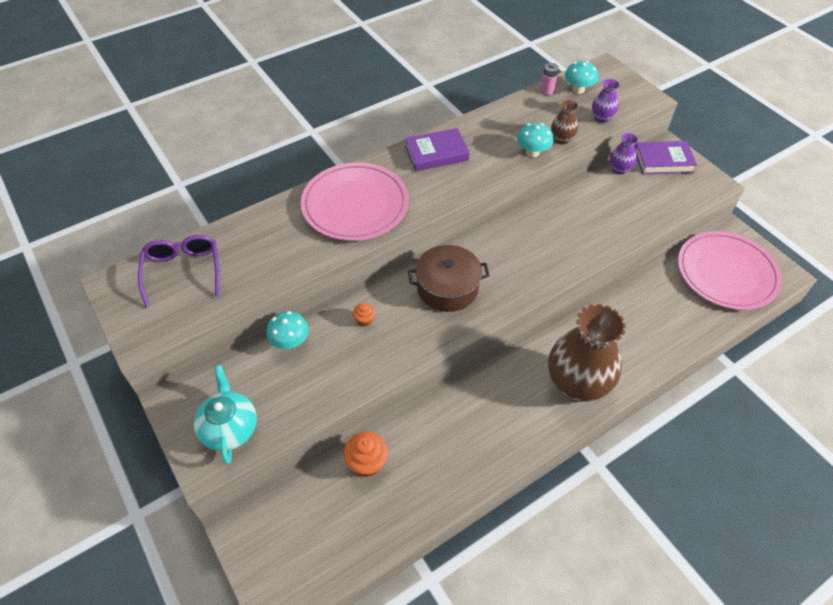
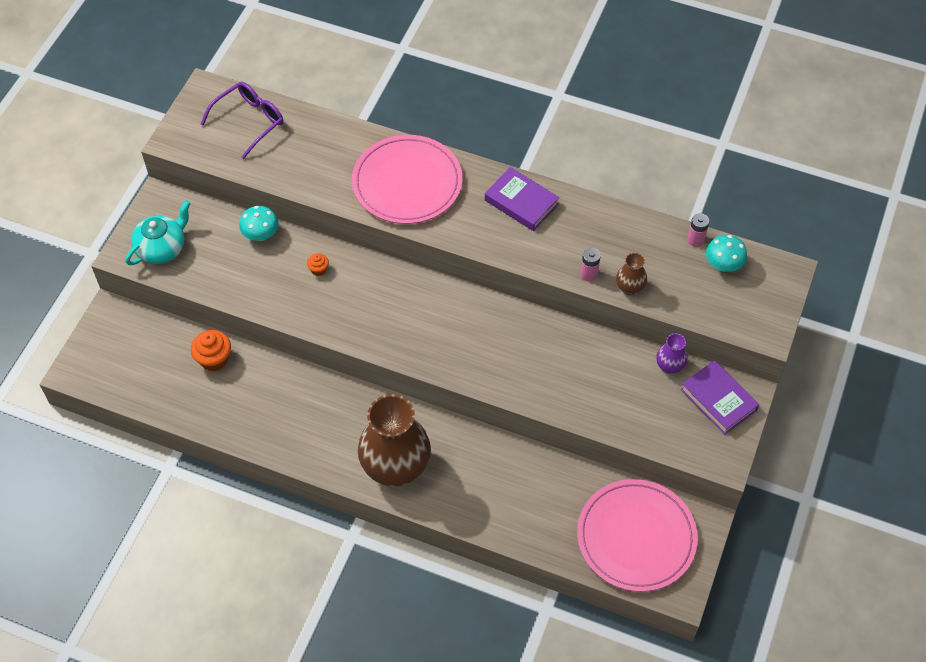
camera: 55 degrees right, 5 degrees up
brown pot [408,245,490,312] -> none
turquoise mushroom [517,123,553,157] -> pink battery [580,248,601,281]
purple vase [592,79,620,123] -> none

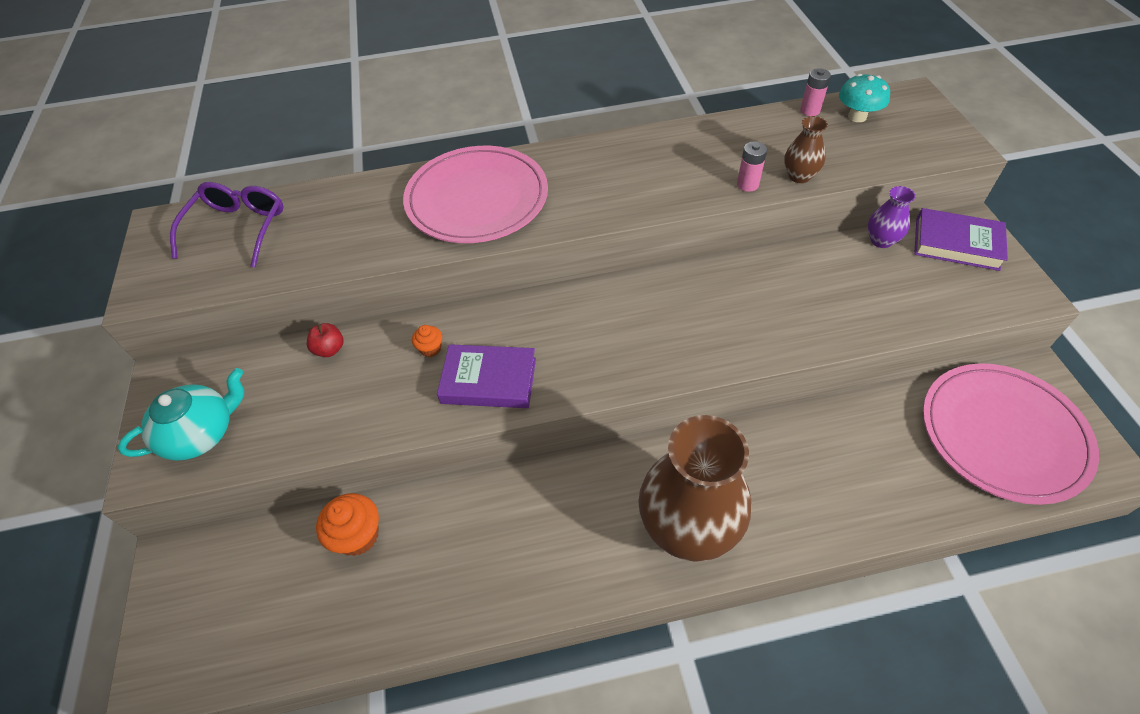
camera: 30 degrees left, 5 degrees down
turquoise teapot [126,200,191,265] -> turquoise teapot turned 45 degrees clockwise [118,368,244,461]
turquoise mushroom [239,206,279,241] -> red apple [307,323,344,357]
purple book [485,167,559,231] -> purple book moved to [437,344,536,408]

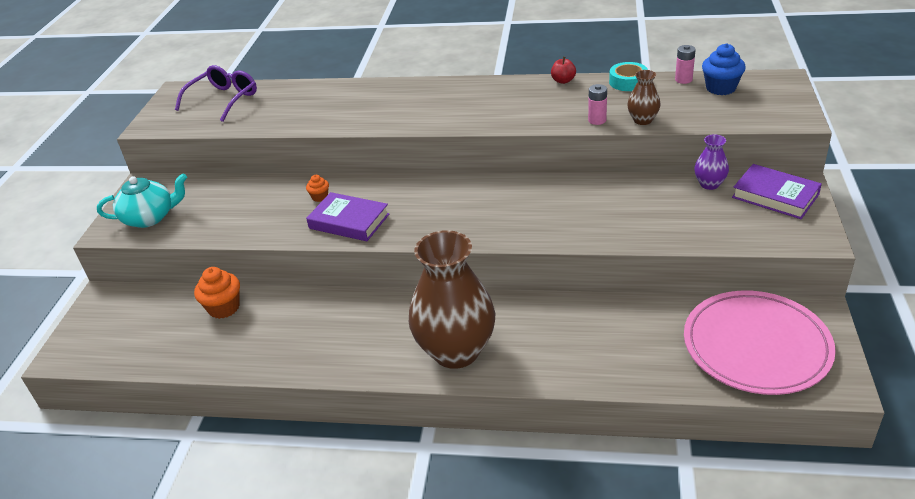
camera: 20 degrees right, 15 degrees down
red apple [307,323,344,357] -> red apple moved to [551,57,576,84]
pink plate [403,146,548,243] -> none
turquoise mushroom [839,74,890,122] -> blue cupcake [702,43,746,95]
none -> turquoise tape [609,62,648,91]

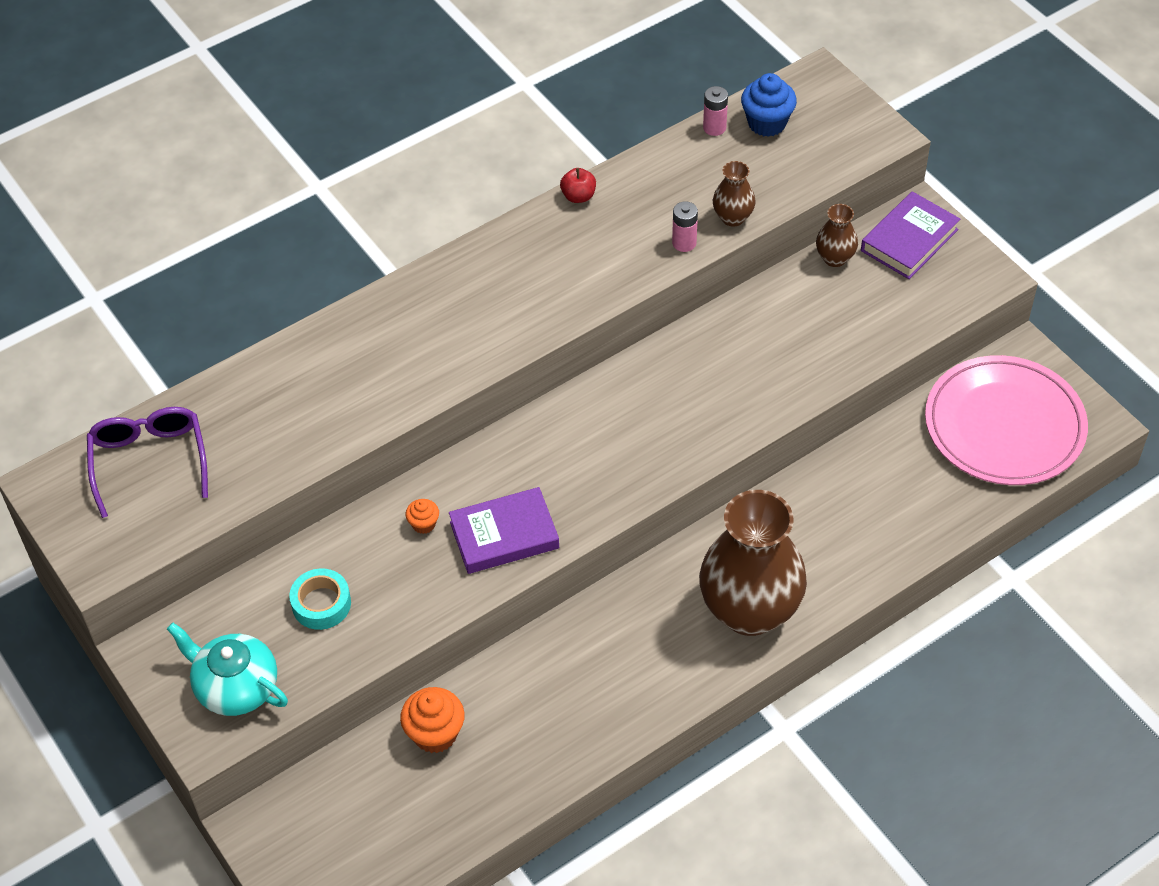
camera: 45 degrees left, 15 degrees up
turquoise teapot [97,173,187,228] -> turquoise teapot turned 90 degrees counterclockwise [167,622,288,716]
turquoise tape [609,62,648,91] -> turquoise tape moved to [289,568,351,630]
purple vase [694,135,729,190] -> brown vase [816,204,858,267]
purple book [732,164,822,219] -> purple book turned 45 degrees counterclockwise [861,191,960,279]

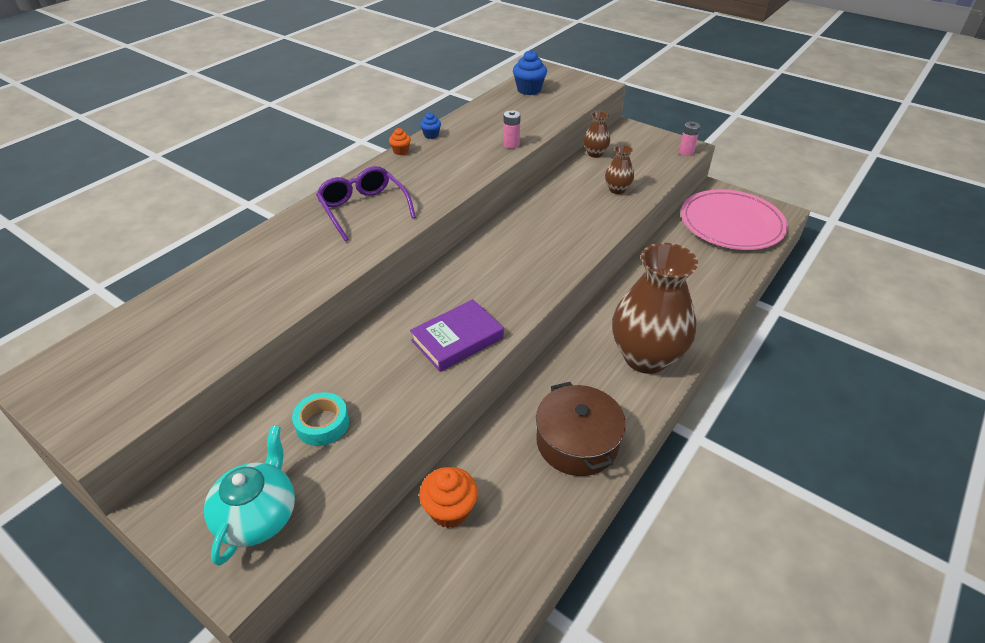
camera: 20 degrees left, 10 degrees down
purple glasses [87,407,208,518] -> purple glasses moved to [316,166,416,241]
turquoise teapot [167,622,288,716] -> turquoise teapot turned 90 degrees clockwise [204,426,295,566]
orange cupcake [405,499,439,534] -> orange cupcake moved to [389,128,411,155]
red apple [560,168,596,203] -> blue cupcake [420,112,441,139]
pink battery [703,86,728,136] -> pink battery moved to [679,122,700,156]
brown vase [713,161,755,227] -> brown vase moved to [605,145,634,194]
purple book [861,191,960,279] -> none
none -> brown pot [536,382,626,476]

